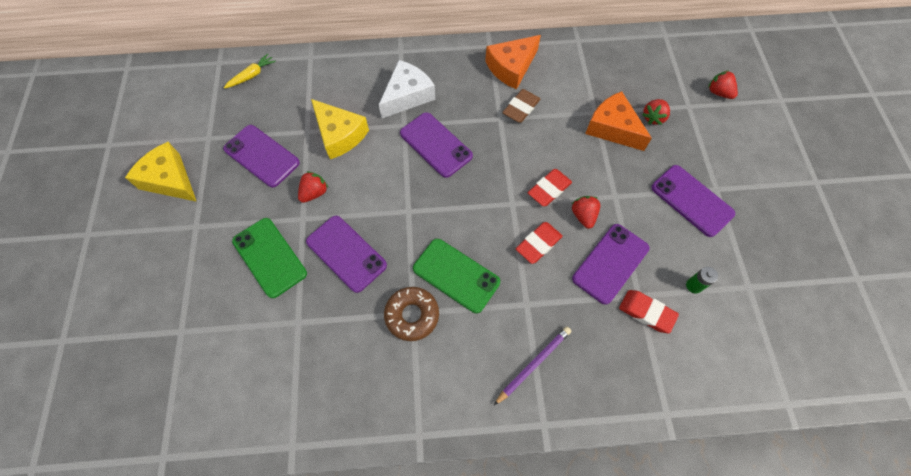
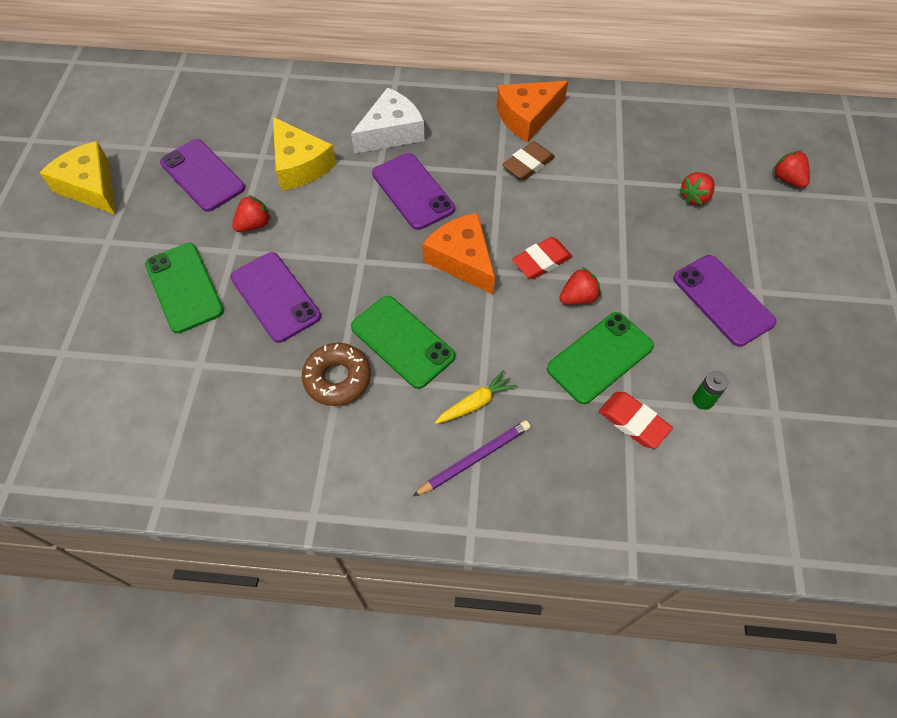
camera: 10 degrees right, 5 degrees down
yellow carrot [224,54,276,89] -> yellow carrot moved to [435,370,516,424]
red eraser [516,222,563,264] -> none
red strawberry [572,196,600,229] -> red strawberry turned 60 degrees clockwise [560,268,601,305]
purple phone [572,224,649,305] -> green phone [547,312,654,404]
orange cheese [585,91,652,151] -> orange cheese moved to [422,213,495,294]

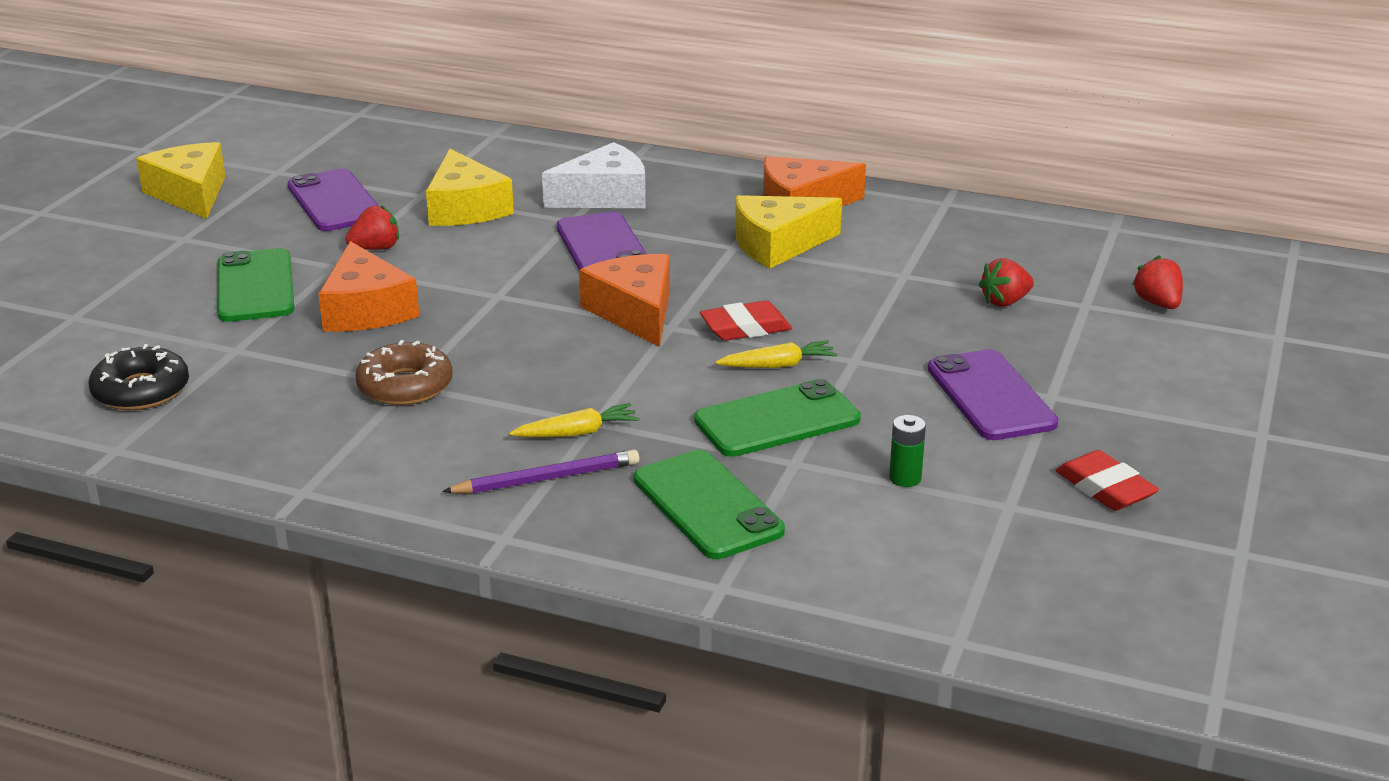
camera: 15 degrees right, 30 degrees down
purple phone [231,252,321,343] -> orange cheese [318,241,419,332]
green phone [351,296,455,389] -> green phone moved to [634,450,785,559]
brown eraser [502,141,555,180] -> yellow cheese [735,195,842,268]
red strawberry [560,268,601,305] -> yellow carrot [715,341,837,368]
red eraser [599,392,673,448] -> red eraser moved to [1055,450,1159,511]
none -> black donut [88,344,189,411]

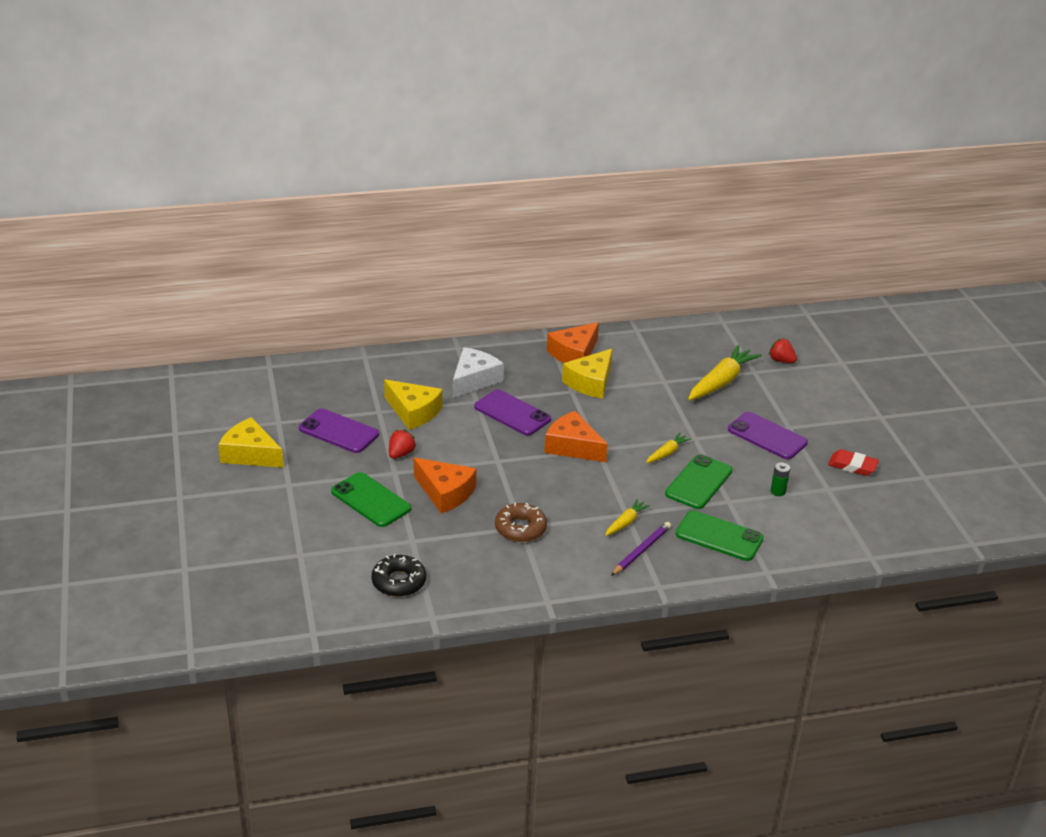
camera: 35 degrees left, 5 degrees up
red eraser [700,301,792,341] -> none
red strawberry [979,258,1034,307] -> yellow carrot [688,345,761,400]

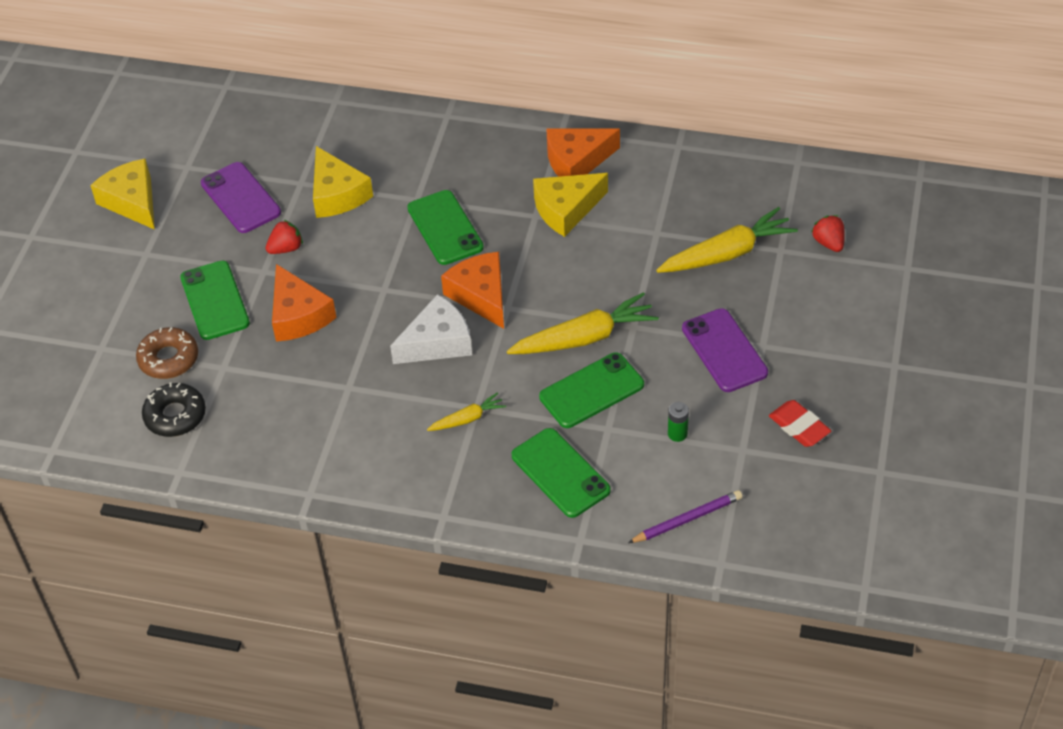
camera: 30 degrees right, 15 degrees up
white cheese [453,347,504,398] -> white cheese moved to [390,294,472,364]
purple phone [474,389,551,436] -> green phone [407,190,484,265]
brown donut [495,503,547,542] -> brown donut moved to [136,327,198,379]
purple pencil [611,522,671,576] -> purple pencil moved to [628,490,742,543]
yellow carrot [646,432,692,463] -> yellow carrot [507,292,659,354], size x1.94

